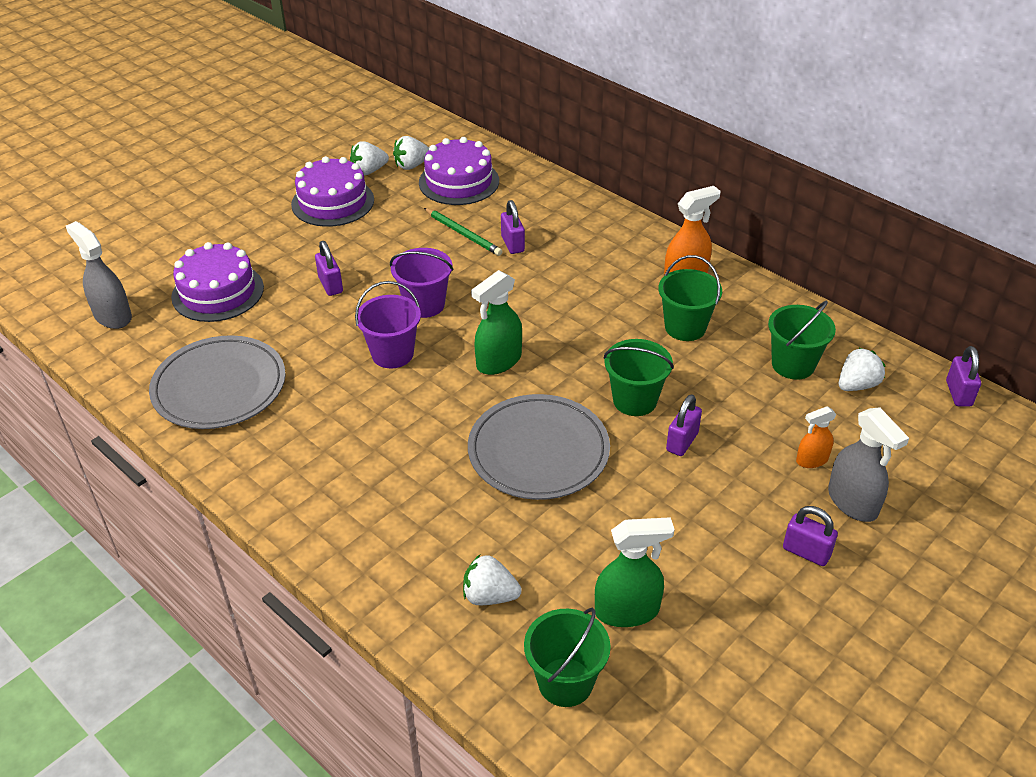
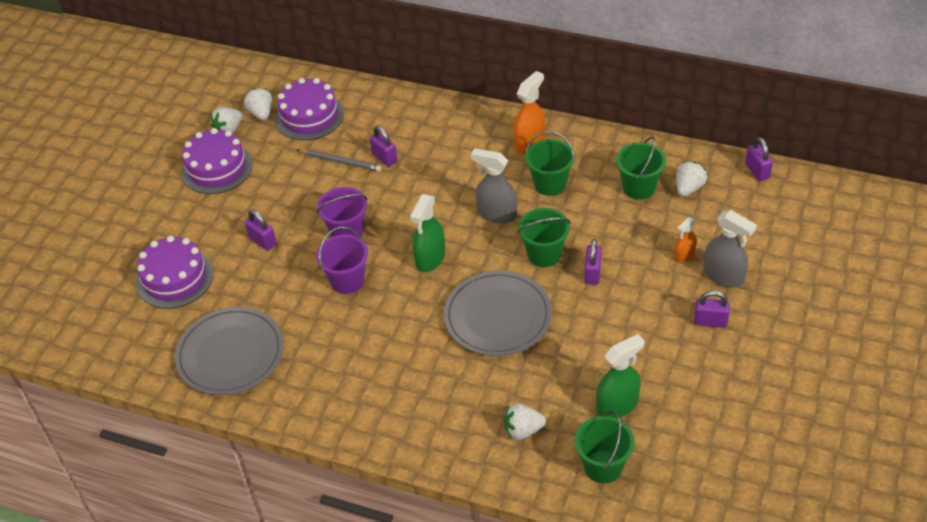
camera: 20 degrees left, 5 degrees up
grey spray bottle [66,221,132,329] -> grey spray bottle moved to [471,148,517,224]
white strawberry [393,136,429,170] -> white strawberry turned 120 degrees clockwise [244,88,272,120]
green pencil [424,208,503,256] -> grey pencil [297,149,382,172]

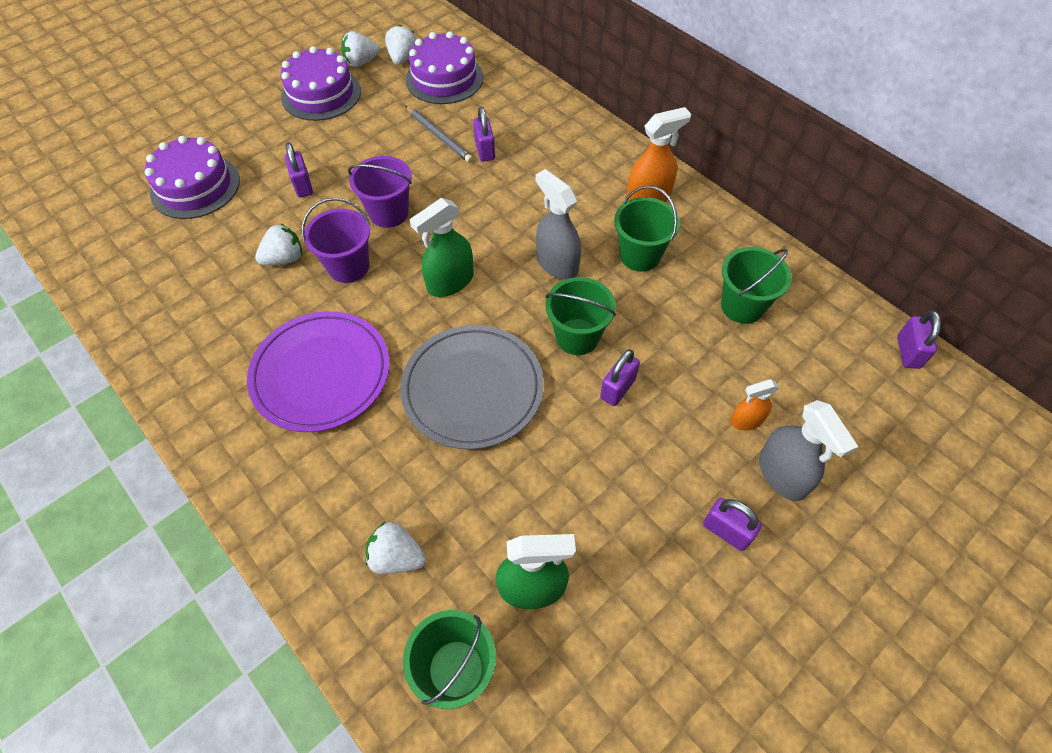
camera: 25 degrees right, 10 degrees up
grey plate [175,307,284,395] -> none
white strawberry [676,162,707,196] -> white strawberry moved to [255,223,302,265]
none -> purple plate [247,311,390,432]

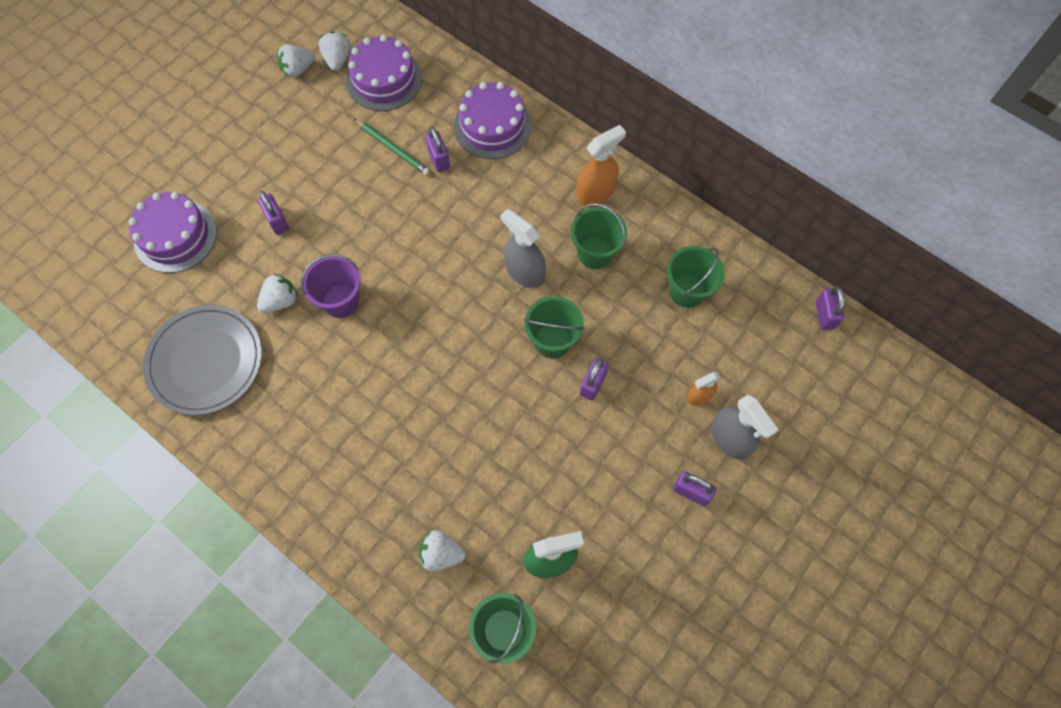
camera: 10 degrees left, 10 degrees up
purple plate [247,311,390,432] -> none
purple cake [281,46,361,121] -> purple cake moved to [454,82,532,159]
purple bucket [348,156,412,228] -> none
grey plate [400,325,544,449] -> grey plate moved to [143,305,262,415]
grey pencil [406,106,473,163] -> green pencil [354,119,430,175]
green spray bottle [410,198,474,297] -> none

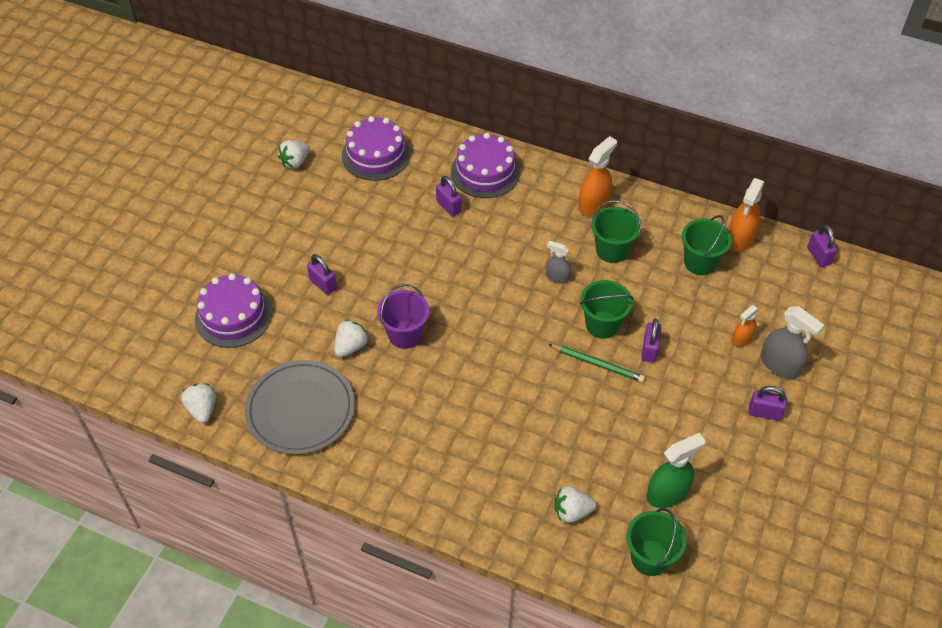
camera: 15 degrees left, 15 degrees down
white strawberry [319,32,351,71] -> white strawberry moved to [181,383,216,423]
green pencil [354,119,430,175] -> green pencil moved to [548,344,645,382]
grey spray bottle [500,209,546,288] -> grey spray bottle [546,241,571,284], size x0.60
none -> orange spray bottle [729,178,765,251]

